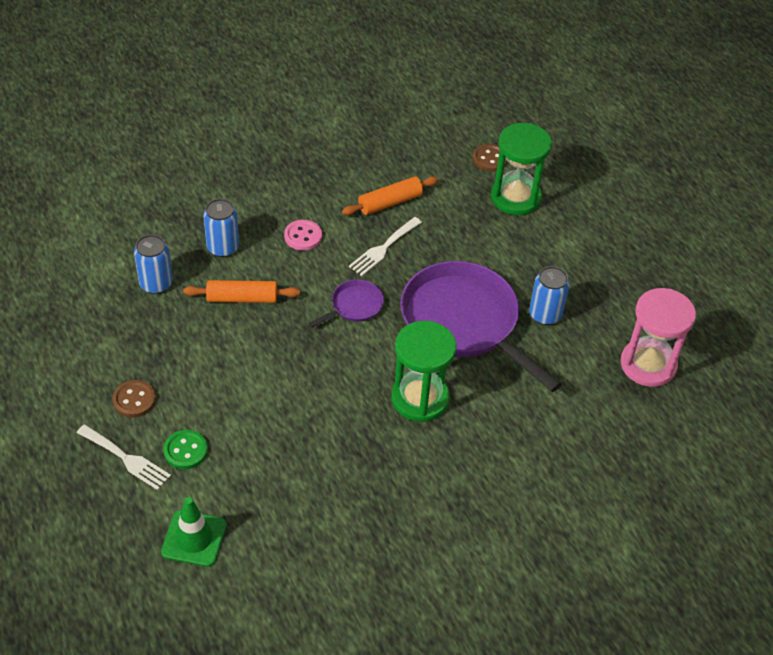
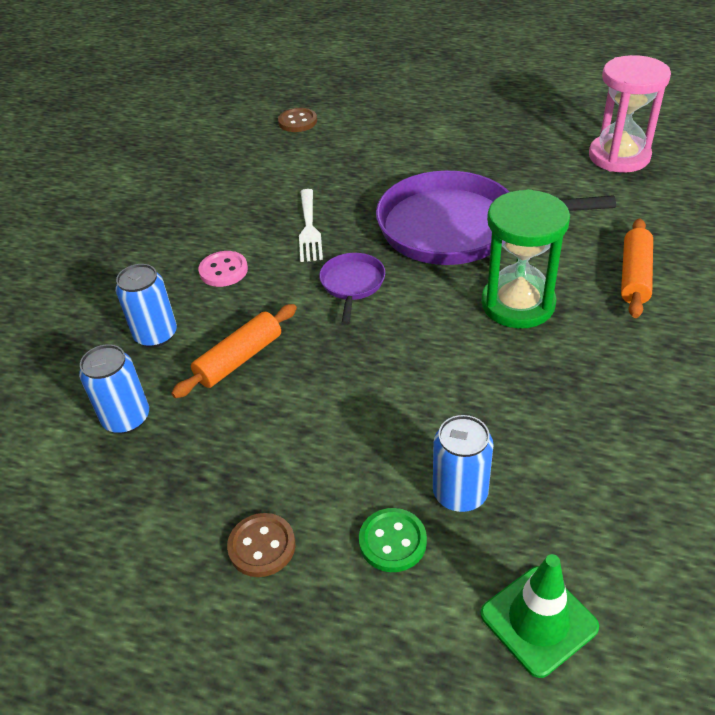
camera: 40 degrees left, 5 degrees down
white fork [76,424,171,490] -> none
orange rolling pin [342,176,438,216] -> orange rolling pin moved to [621,219,653,318]
green hourglass [491,123,552,215] -> none
blue can [529,266,570,325] -> blue can moved to [433,415,494,512]

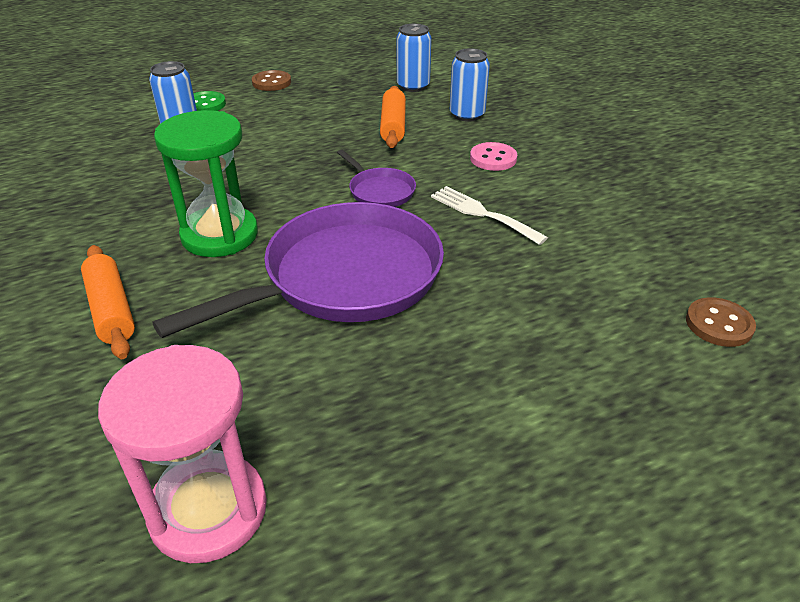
camera: 135 degrees right, 5 degrees down
green traffic cone [480,554,599,678] -> none

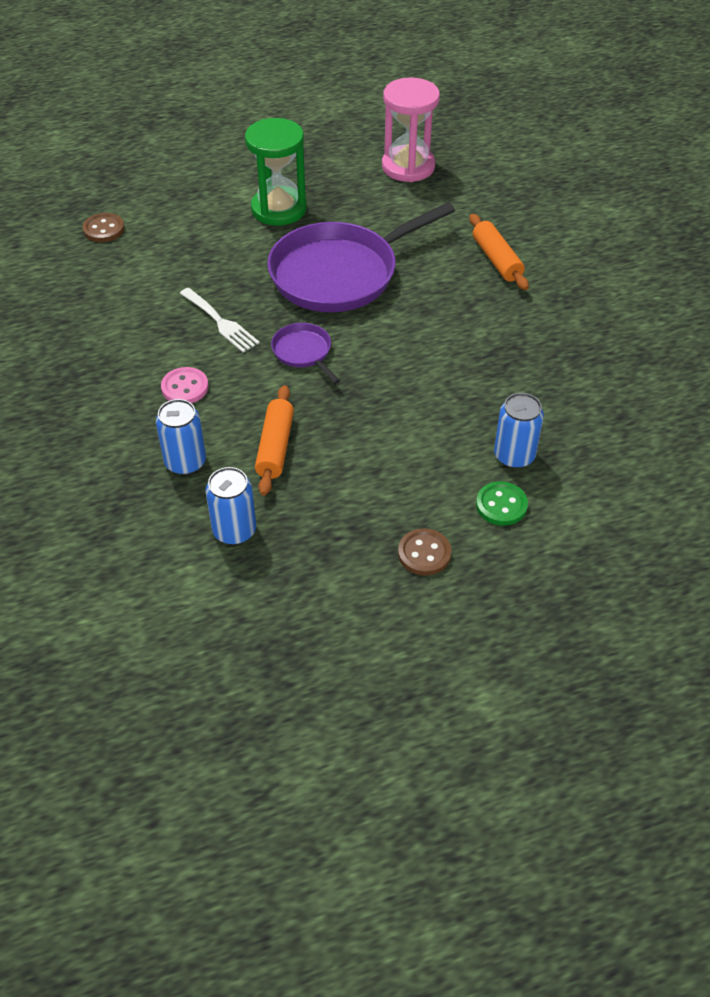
camera: 175 degrees left, 10 degrees up
green hourglass [154,110,258,257] -> green hourglass moved to [245,118,307,226]

